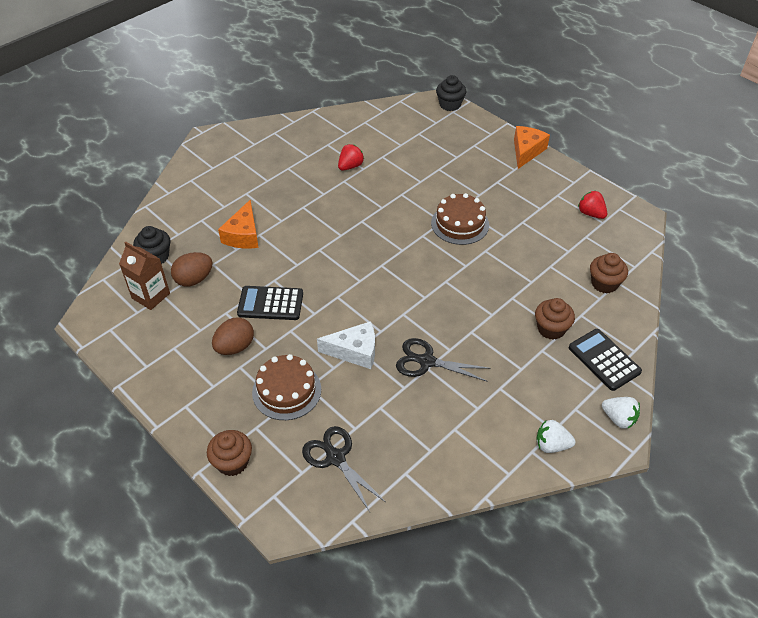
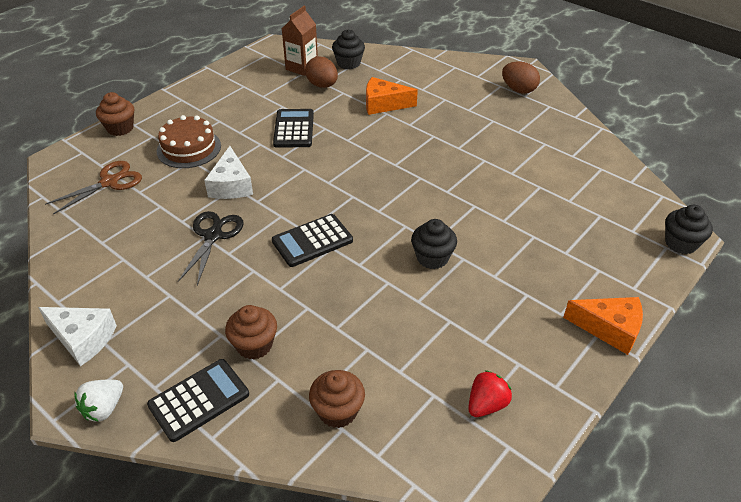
camera: 85 degrees right, 5 degrees down
brown egg [212,317,254,355] -> brown egg moved to [502,61,540,94]
black scissors [302,426,385,512] -> brown scissors [45,161,142,215]
red strawberry [338,144,364,171] -> none
brown cake [431,193,489,245] -> black cupcake [411,219,457,269]
white strawberry [536,420,575,453] -> white cheese [38,307,117,366]
none -> black calculator [272,214,353,267]

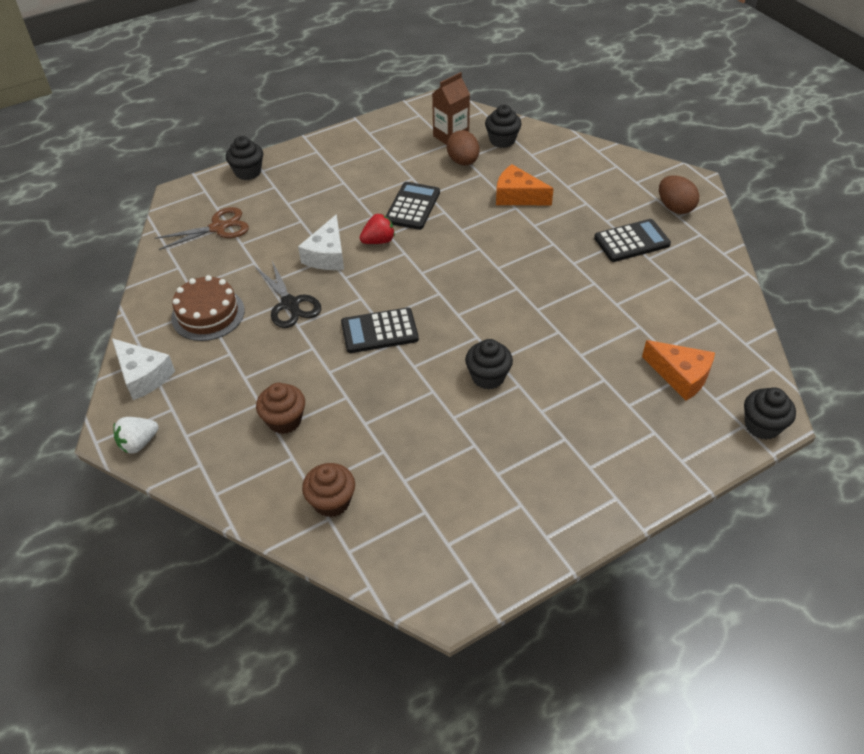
camera: 20 degrees right, 5 degrees up
brown cupcake [96,92,134,136] -> black cupcake [226,136,263,180]
black calculator [147,359,249,442] -> black calculator moved to [594,219,671,262]
brown cake [157,115,221,168] -> brown cake moved to [171,275,245,341]
black scissors [178,211,244,285] -> black scissors turned 120 degrees clockwise [256,261,321,328]
red strawberry [468,370,512,417] -> red strawberry moved to [359,213,395,244]
orange cheese [563,297,643,355] -> orange cheese moved to [642,340,715,401]

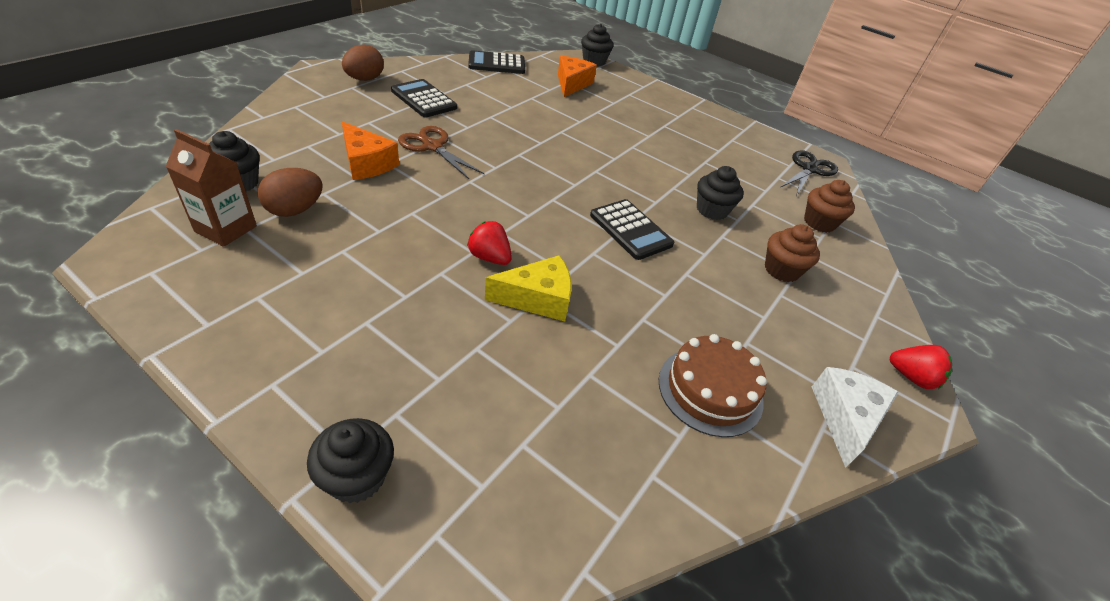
camera: 120 degrees left, 5 degrees down
white strawberry [113,417,159,453] -> red strawberry [890,345,952,389]
brown scissors [155,207,249,250] -> brown scissors moved to [398,126,485,179]
black scissors [256,261,321,328] -> black scissors moved to [781,150,838,196]
white cheese [298,214,344,270] -> yellow cheese [485,255,572,322]
black calculator [386,182,440,230] -> black calculator moved to [468,50,525,74]
black cupcake [465,339,513,390] -> black cupcake moved to [697,166,744,220]
orange cheese [496,164,554,205] -> orange cheese turned 45 degrees counterclockwise [342,121,399,180]

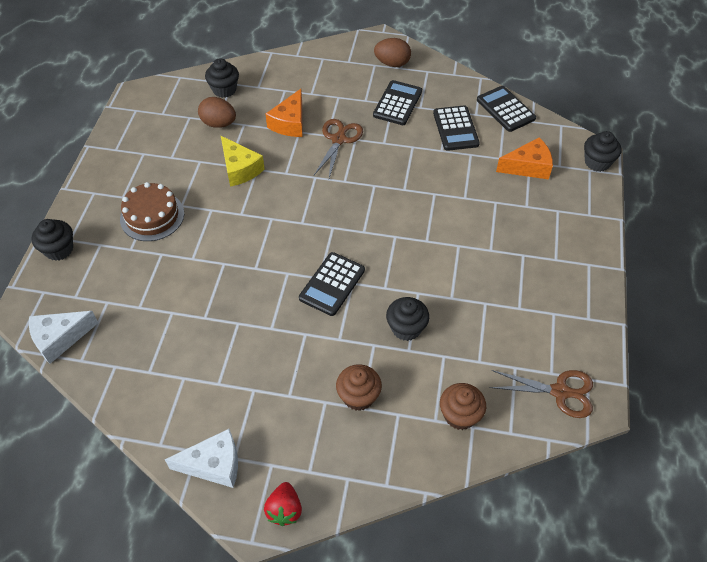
camera: 70 degrees right, 10 degrees up
brown carton [166,129,257,247] -> none
red strawberry [467,221,512,265] -> none
yellow cheese [485,255,572,322] -> yellow cheese moved to [221,136,265,187]
brown cake [659,334,767,437] -> brown cake moved to [120,182,184,241]
black scissors [781,150,838,196] -> brown scissors [490,370,593,418]
none -> white cheese [29,311,98,364]
none -> black calculator [433,105,480,151]

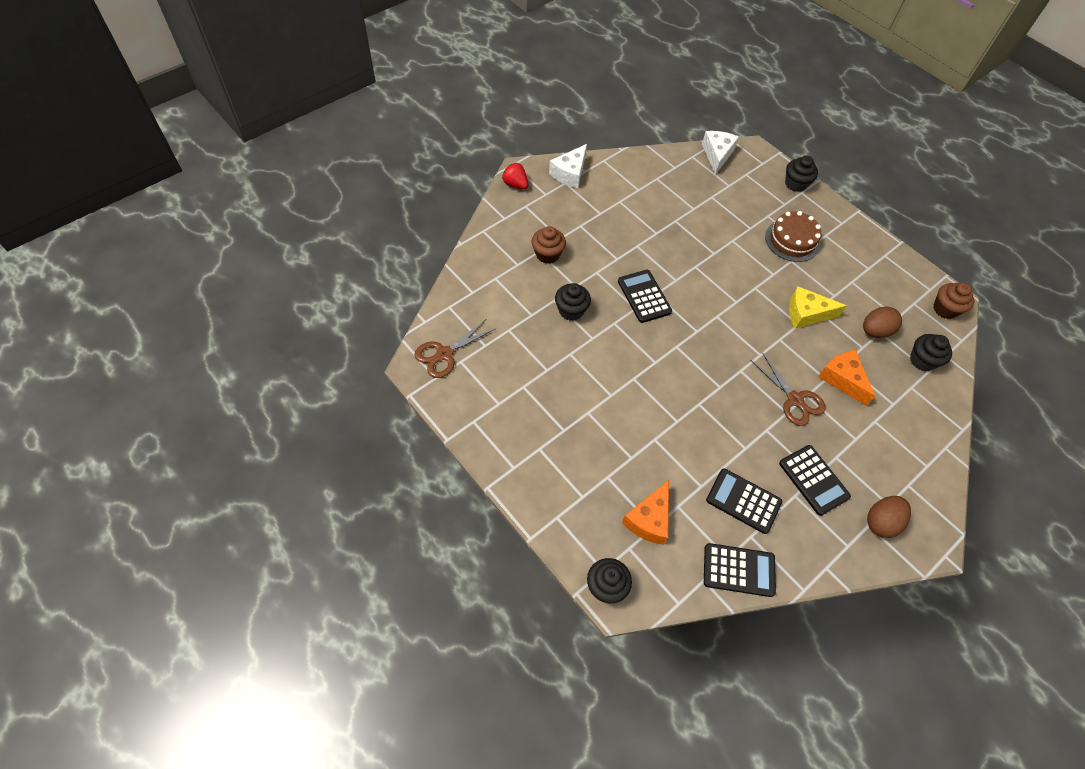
camera: 125 degrees right, 5 degrees up
brown cupcake [440,383,486,430] -> brown cupcake moved to [933,283,974,319]

